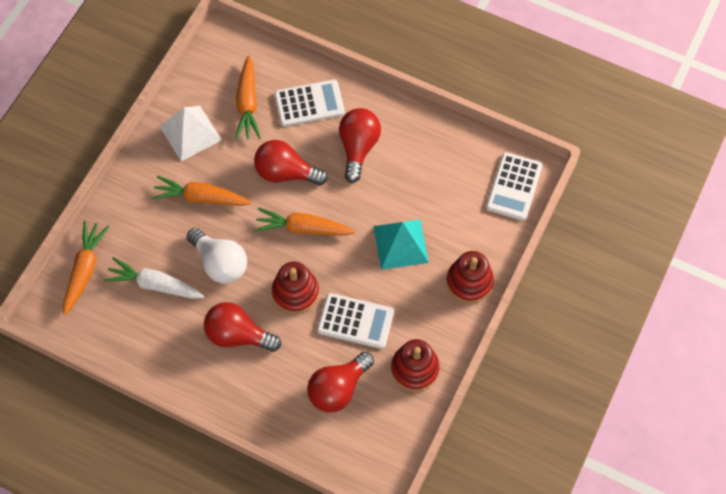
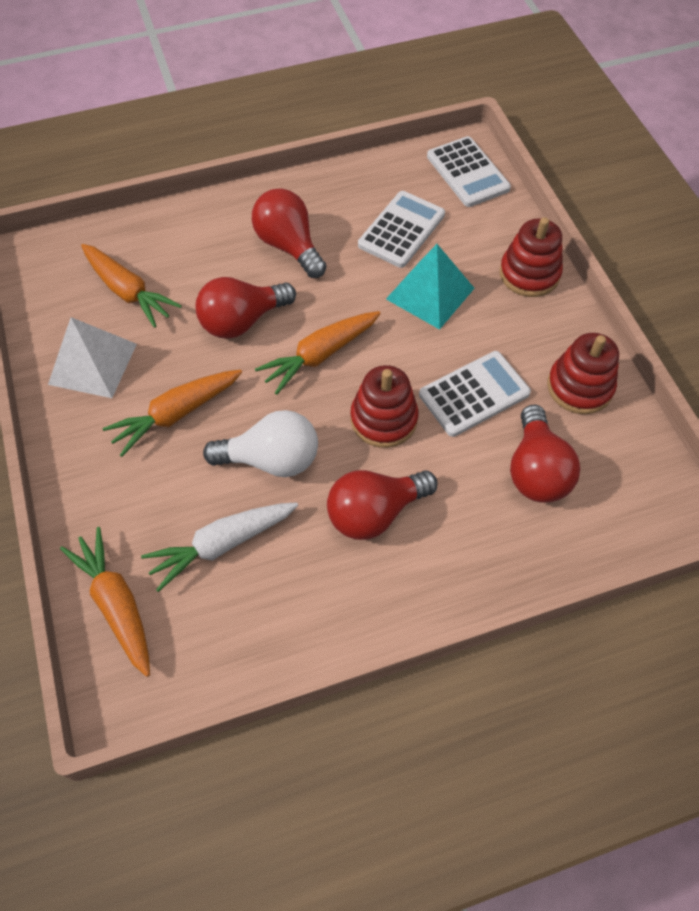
camera: 45 degrees left, 5 degrees down
white calculator [274,80,345,127] -> white calculator moved to [358,191,445,268]

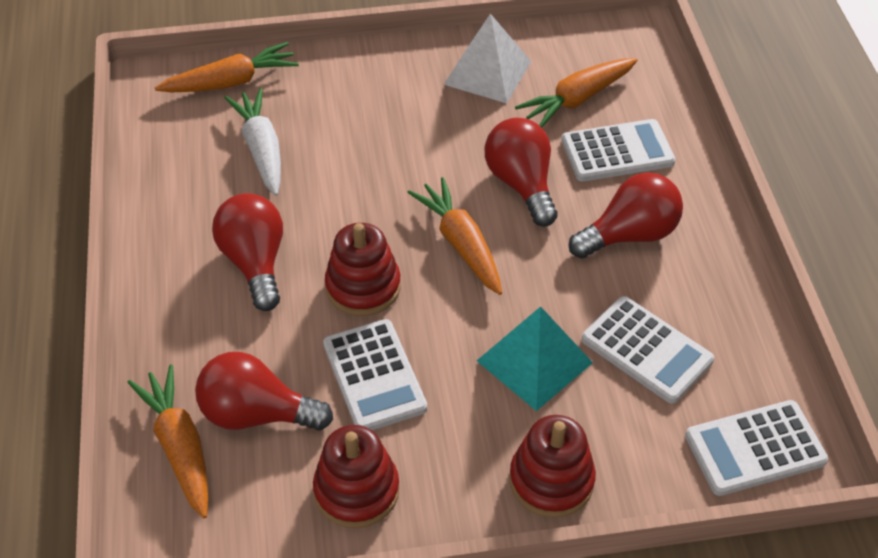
camera: 100 degrees right, 10 degrees down
orange carrot [102,370,242,457] -> orange carrot moved to [127,364,208,518]
white light bulb [203,410,318,477] -> none
none -> white calculator [562,119,675,182]

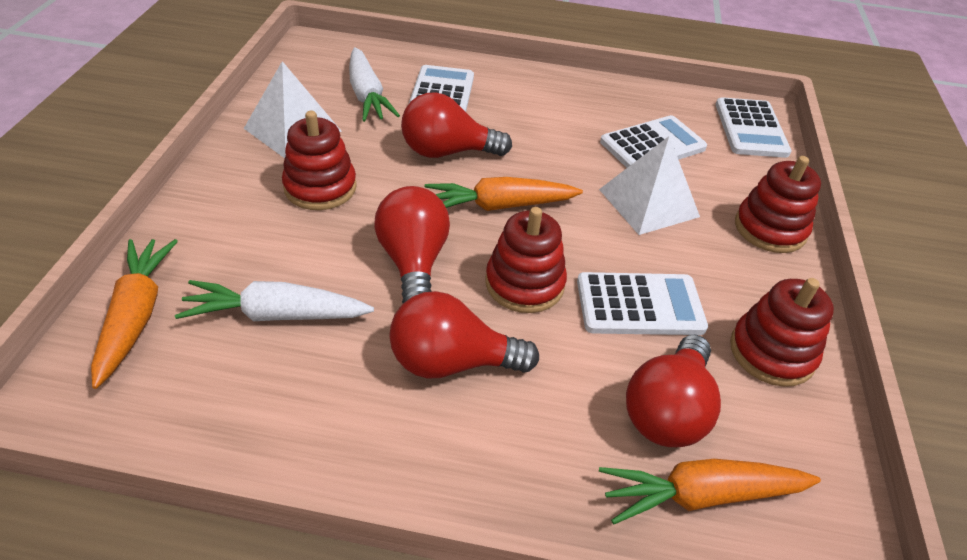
camera: 75 degrees left, 5 degrees down
turquoise pyramid [477,306,593,411] -> white pyramid [599,136,700,235]
orange carrot [515,58,638,128] -> white carrot [349,47,400,122]
red light bulb [569,172,683,259] -> red light bulb moved to [374,186,450,303]
none -> red stacking toy [282,111,357,210]

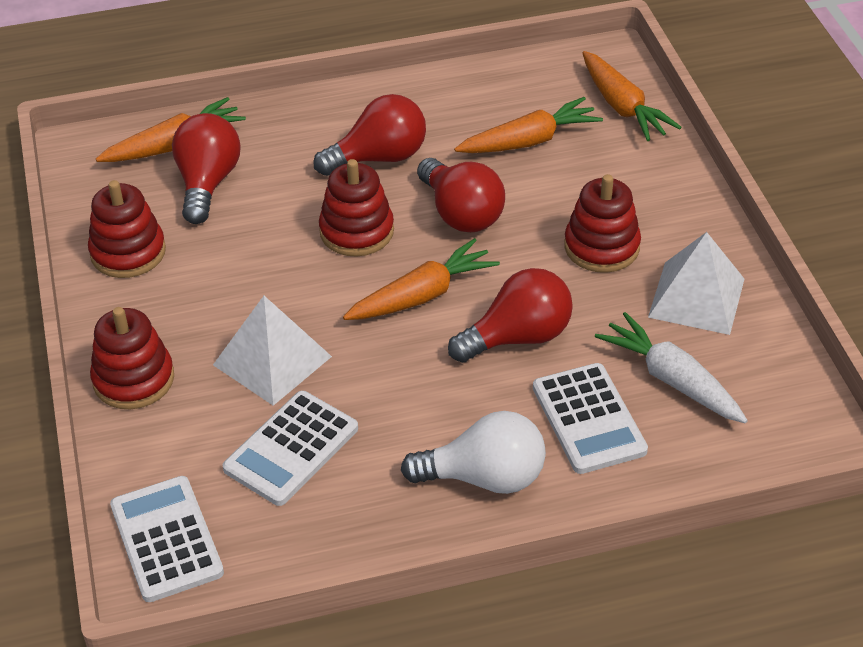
camera: 160 degrees right, 0 degrees up
white carrot [175,280,374,321] -> orange carrot [454,97,603,153]
white calculator [577,272,708,335] -> none
none -> white light bulb [401,411,546,494]

